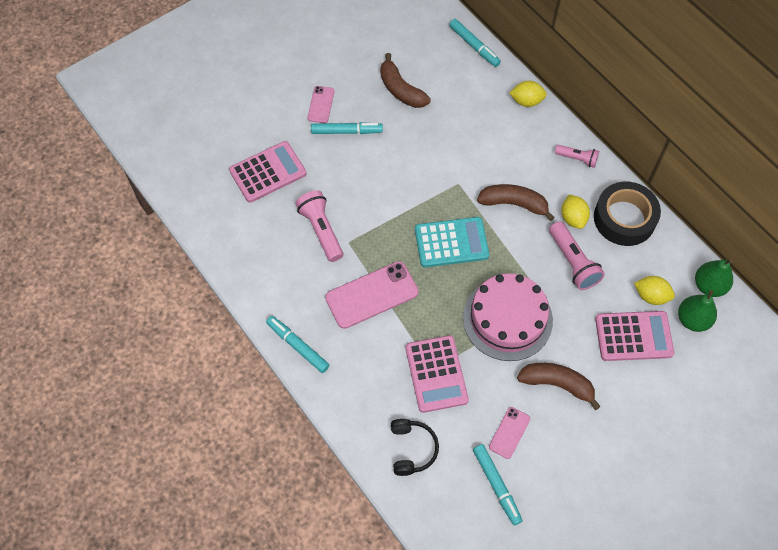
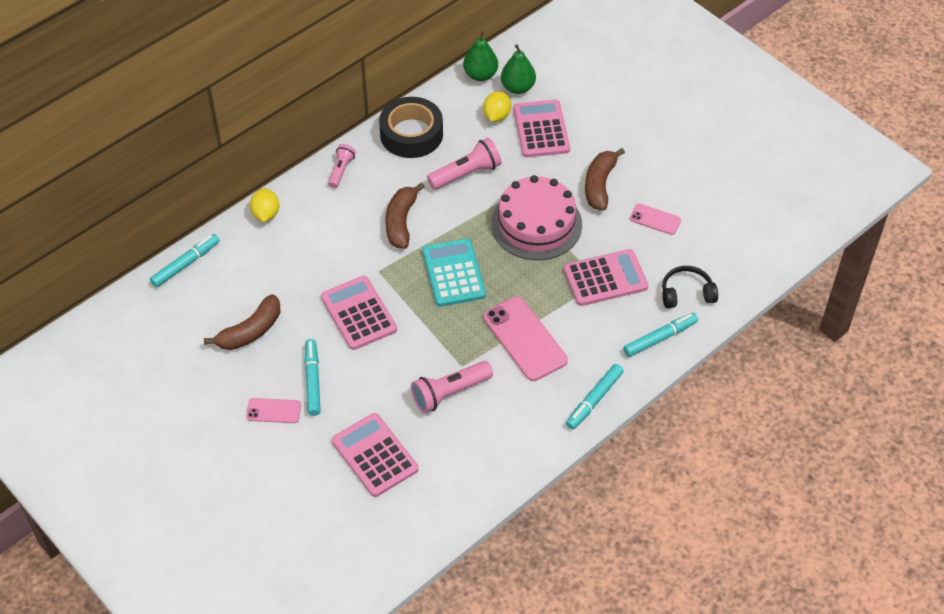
camera: 95 degrees left, 10 degrees down
turquoise marker [473,444,523,525] -> turquoise marker moved to [623,313,698,357]
yellow lemon [561,194,590,229] -> none
none -> pink calculator [321,276,397,350]

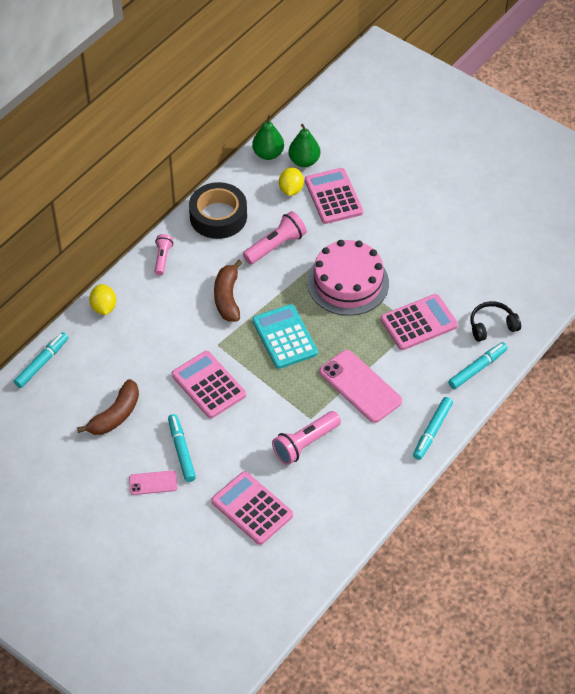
camera: 10 degrees left, 0 degrees up
brown banana [585,148,625,211] -> none
pink phone [630,204,681,235] -> none

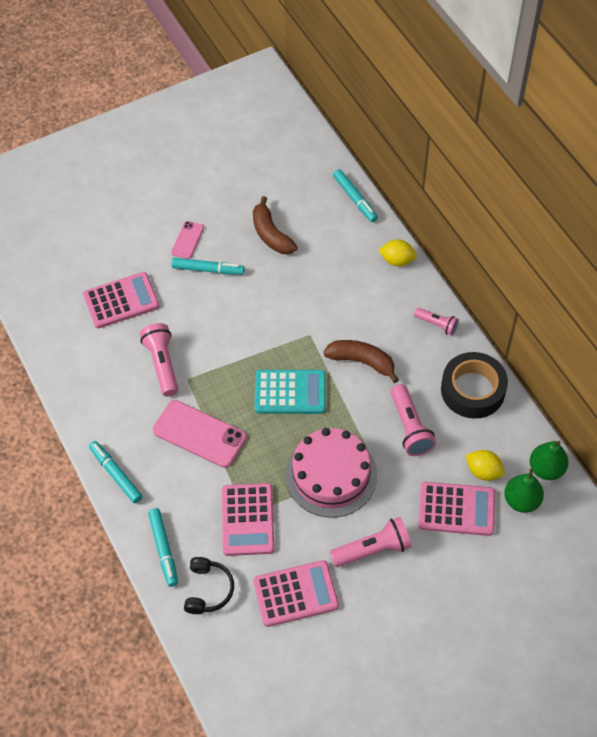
camera: 115 degrees right, 5 degrees up
pink calculator [172,351,246,419] -> pink calculator moved to [253,560,339,627]
pink phone [320,350,402,423] -> pink phone turned 45 degrees clockwise [153,400,247,468]
none -> pink flashlight [330,517,412,567]

